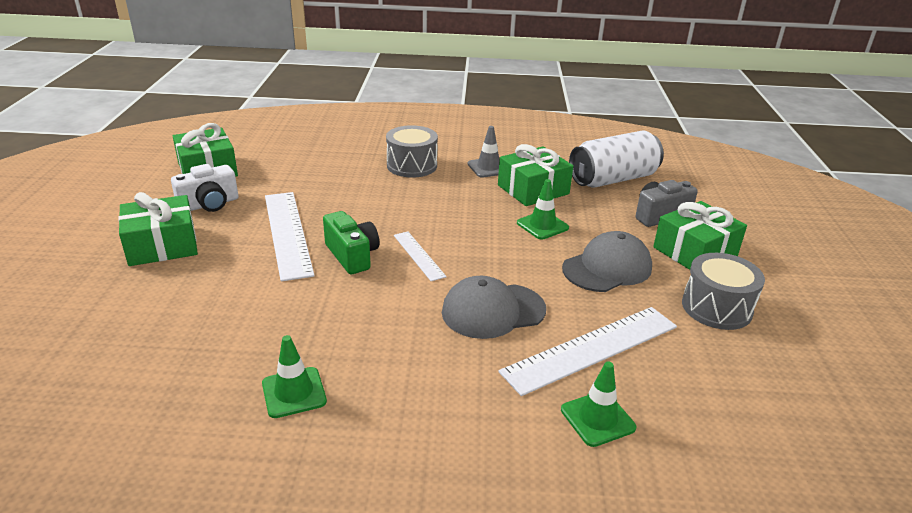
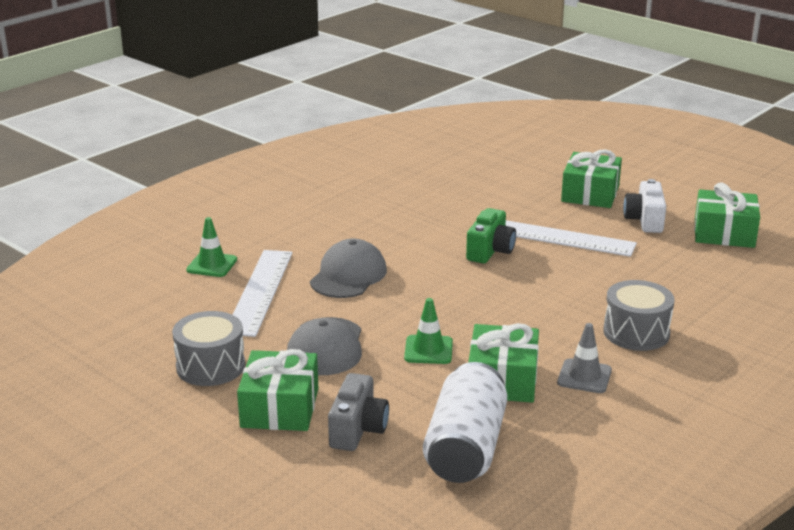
camera: 130 degrees right, 5 degrees down
green traffic cone [262,335,327,418] -> none
green camera [323,211,379,274] -> green camera turned 75 degrees counterclockwise [466,208,516,263]
white ruler [394,231,447,281] -> none

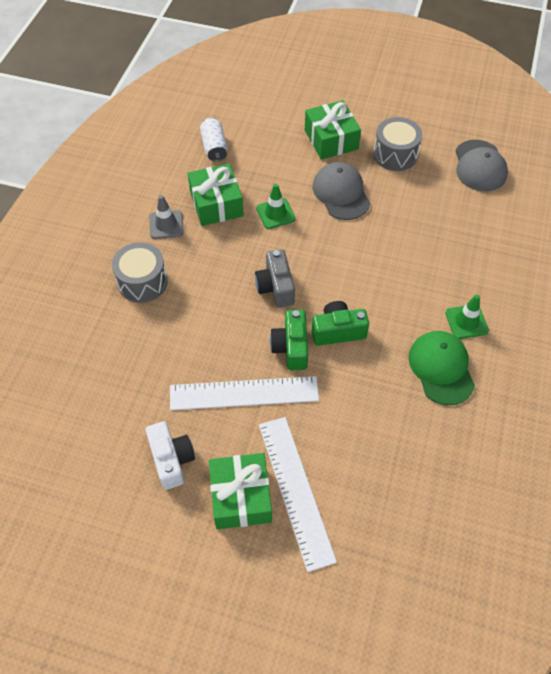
camera: 155 degrees right, 30 degrees up
green traffic cone [186,217,237,277] -> green traffic cone moved to [445,294,489,339]
white ruler [232,250,293,337] -> white ruler moved to [259,417,337,572]
grey cap [310,239,387,298] -> grey cap moved to [456,140,508,192]
grey camera [328,373,389,451] -> grey camera moved to [255,249,295,308]
white can [423,362,507,483] -> white can [200,118,228,162], size x0.57
green gift [694,182,760,248] -> none
none -> green camera [312,301,369,346]
none -> green cap [408,331,475,405]

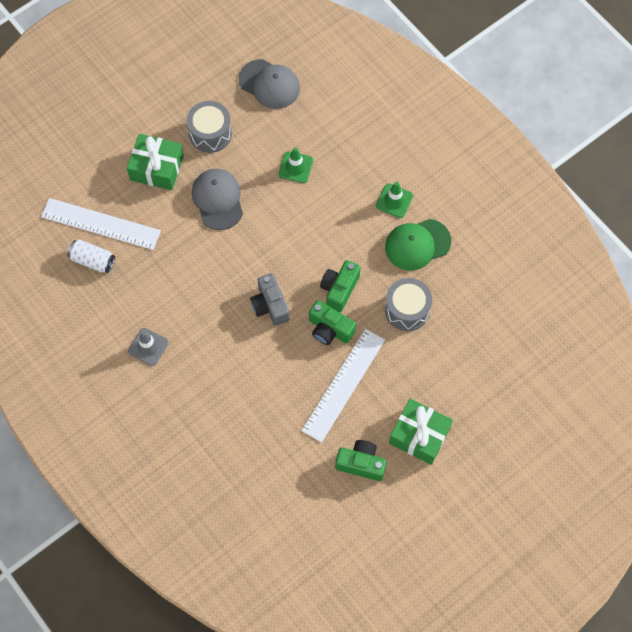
camera: 55 degrees left, 10 degrees up
grey drum [112,242,168,303] -> grey drum moved to [385,278,432,331]
white camera [146,421,195,490] -> green camera [335,440,387,481]
green gift [188,163,244,226] -> none
grey camera [255,249,295,308] -> grey camera turned 45 degrees clockwise [250,273,290,326]
green traffic cone [256,184,296,229] -> green traffic cone moved to [278,147,313,183]
white ruler [259,417,337,572] -> white ruler moved to [41,198,161,250]
grey cap [313,162,370,220] -> grey cap turned 60 degrees clockwise [192,169,243,230]
green cap [408,331,475,405] -> green cap turned 45 degrees counterclockwise [385,219,451,271]

